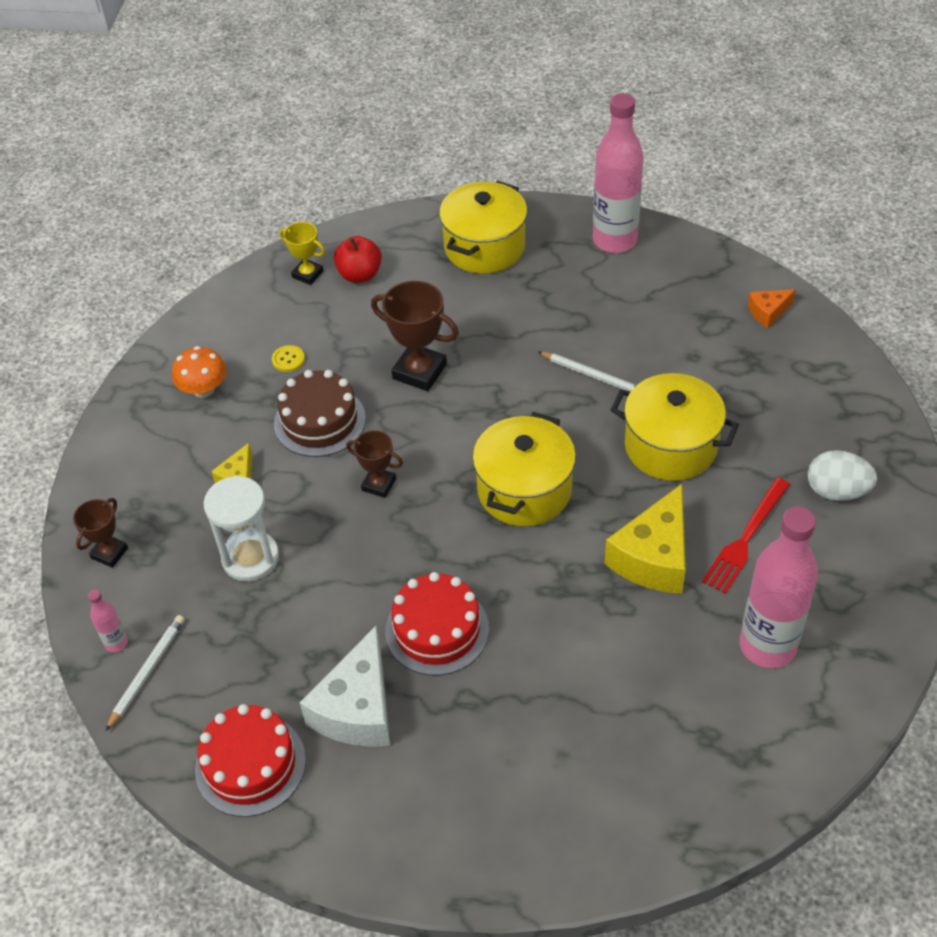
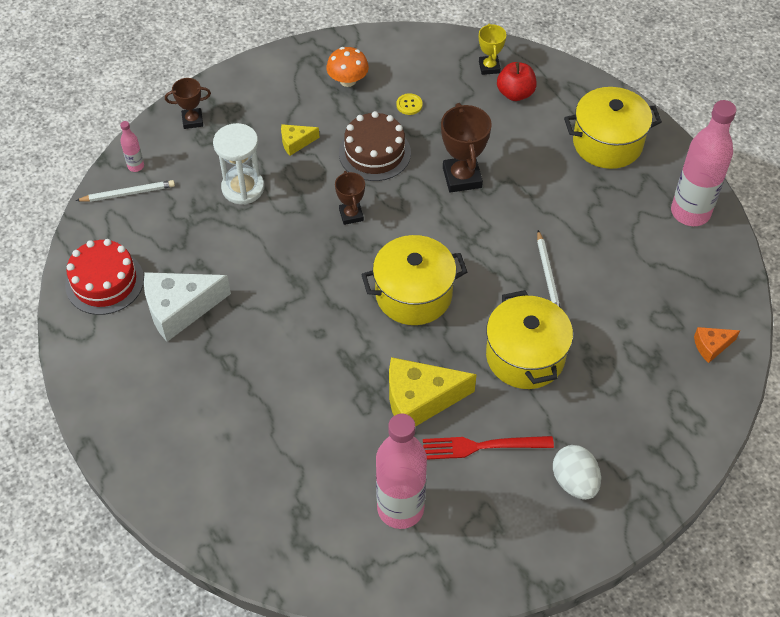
camera: 50 degrees right, 5 degrees up
red cake [385,572,489,676] -> none
orange cheese [748,289,796,328] -> orange cheese turned 45 degrees counterclockwise [694,327,740,363]

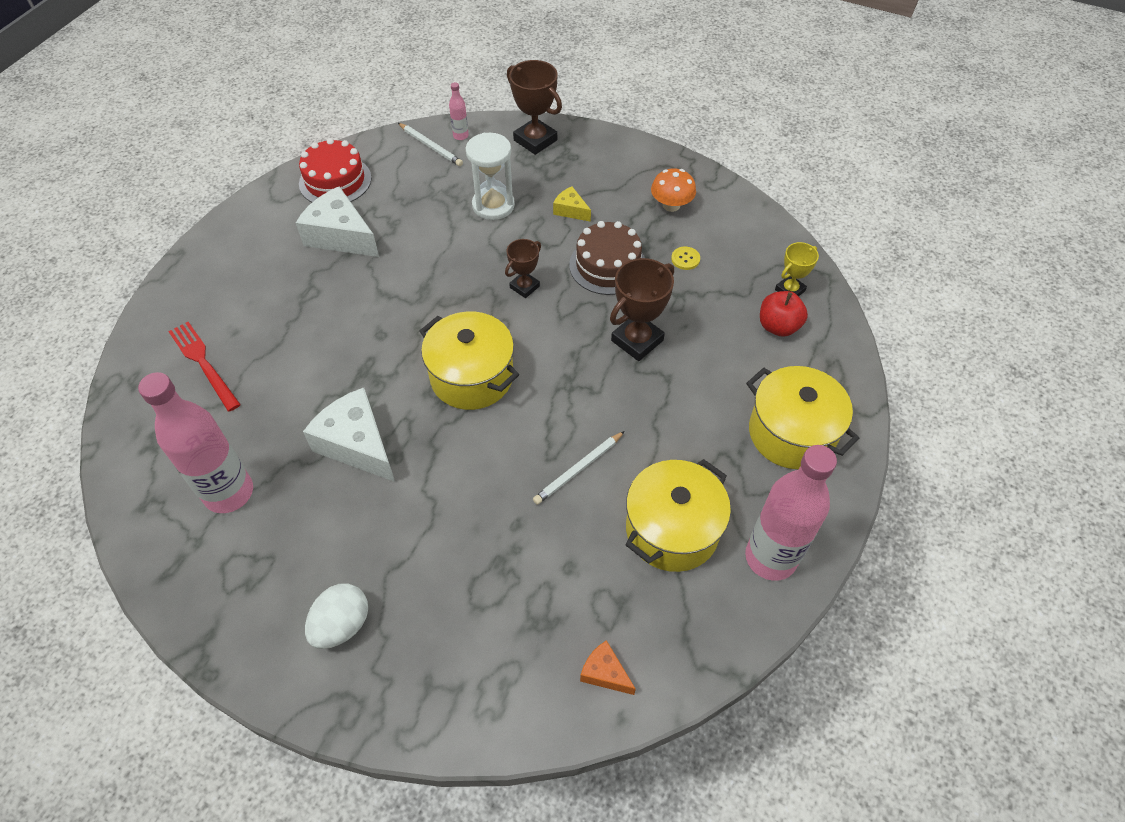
camera: 55 degrees right, 0 degrees up
brown trophy [165,78,211,129] -> brown trophy [507,60,562,155], size x1.66
yellow cheese [389,357,477,427] -> white cheese [303,388,395,482]
red fork [423,436,554,460] -> red fork moved to [168,322,241,412]
yellow pot [486,290,573,389] -> yellow pot moved to [625,459,731,572]

